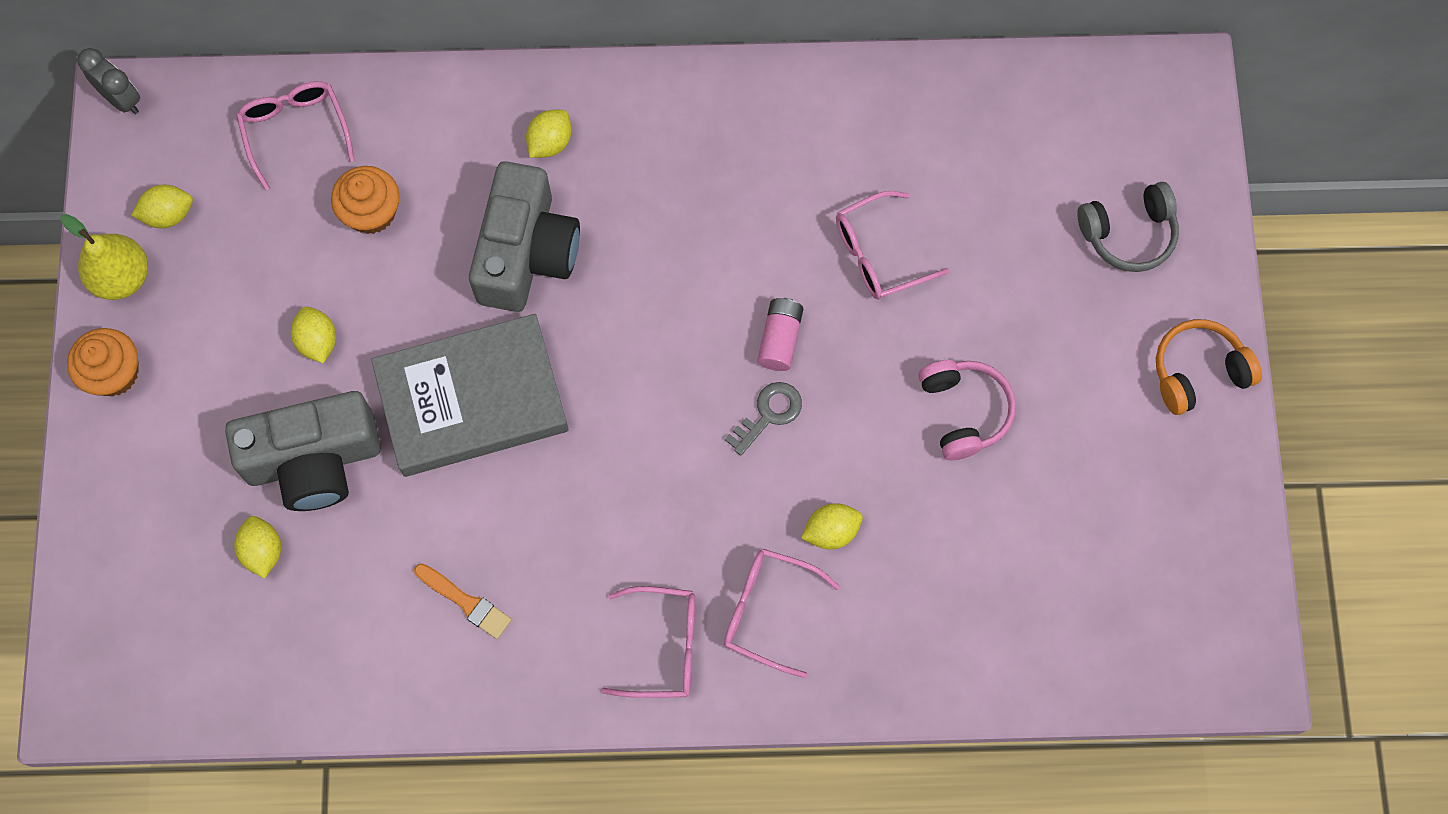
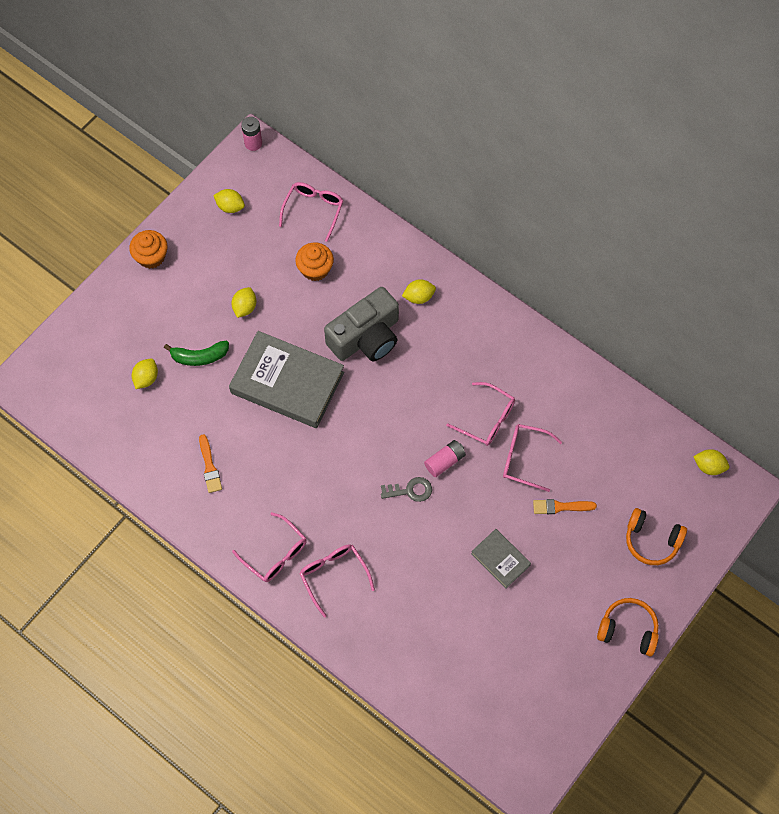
camera: 40 degrees right, 5 degrees down
yellow pear [61,214,148,300] -> none
grey clock [77,48,140,114] -> pink battery [241,117,262,151]
grey camera [225,391,381,511] -> green banana [164,341,229,366]
yellow lemon [801,503,863,549] -> yellow lemon moved to [693,449,729,475]
pink headphones [919,360,1016,460] -> grey book [471,529,531,589]
grey headphones [1077,182,1179,272] -> orange headphones [626,508,687,565]
none -> pink glasses [446,382,515,446]
none -> orange brush [533,499,597,514]

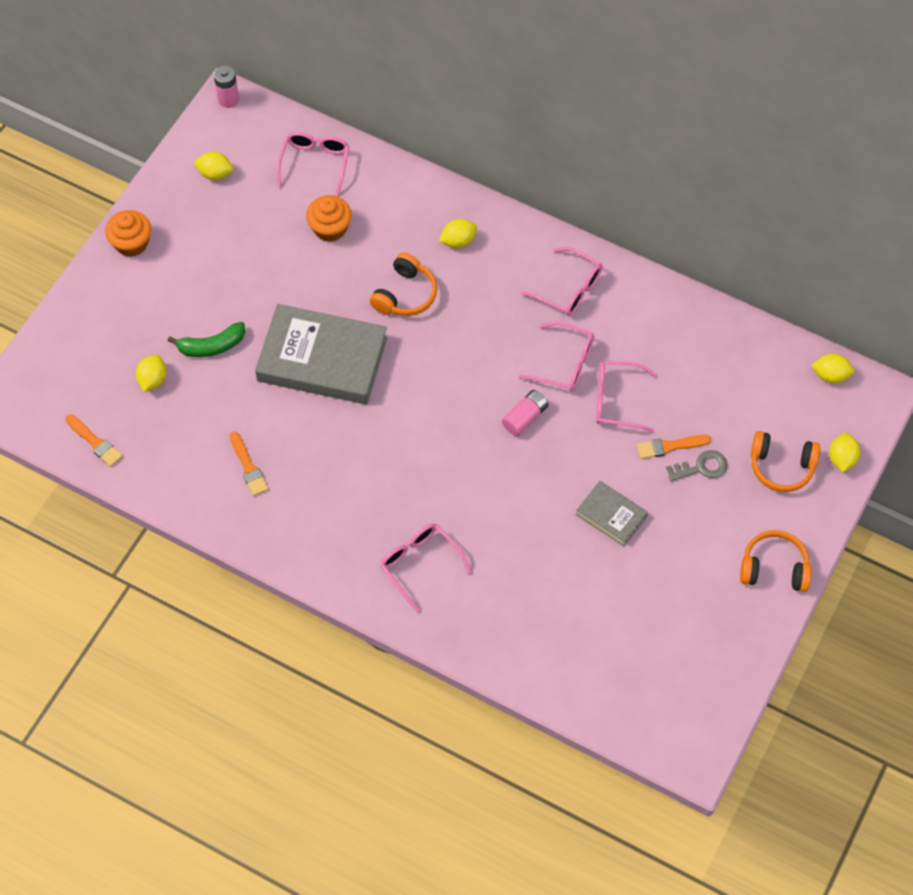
camera: 10 degrees left, 5 degrees down
yellow lemon [232,287,256,318] -> yellow lemon moved to [829,433,860,472]
pink glasses [232,512,307,582] -> pink glasses moved to [521,247,602,316]
grey camera [324,287,399,361] -> orange headphones [370,252,437,316]
grey key [381,477,432,502] -> grey key moved to [666,450,727,481]
none -> orange brush [65,415,123,467]

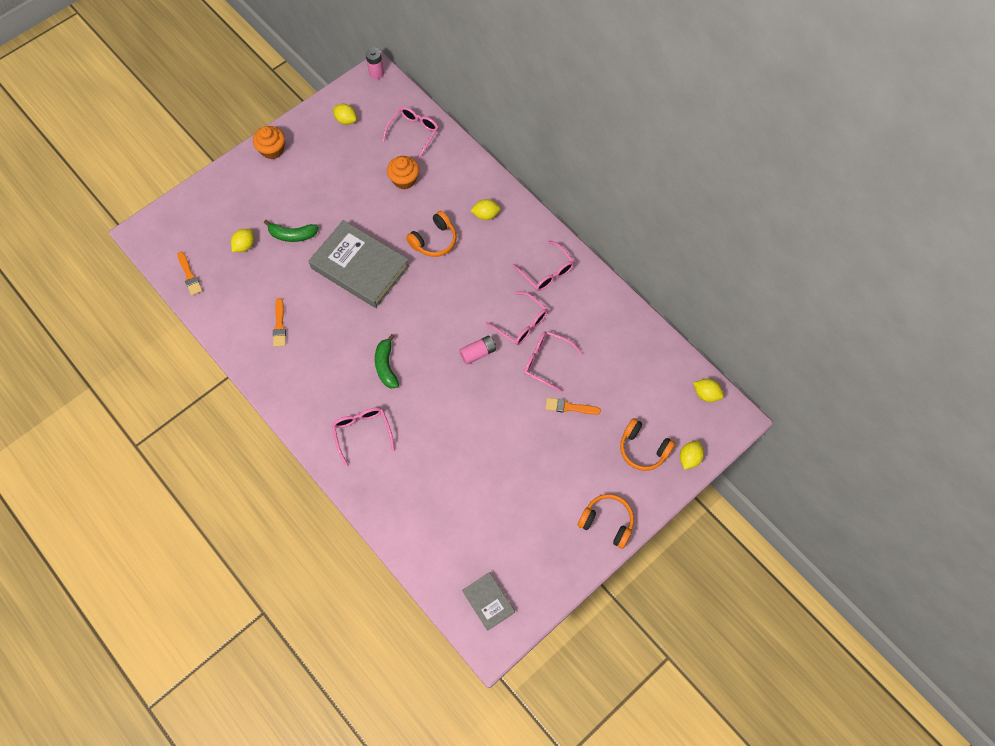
camera: 20 degrees right, 5 degrees up
grey book [576,481,648,546] -> grey book moved to [462,572,515,631]
grey key [666,450,727,481] -> none
none -> green banana [375,334,399,388]

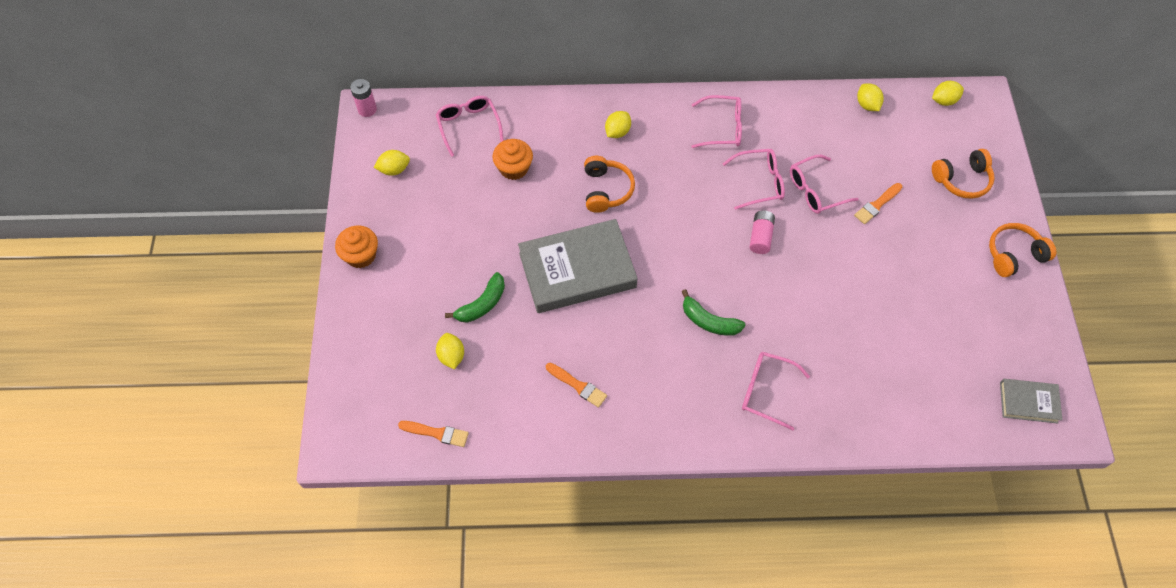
camera: 50 degrees left, 5 degrees down
yellow lemon [680,441,704,470] -> yellow lemon moved to [857,84,884,111]

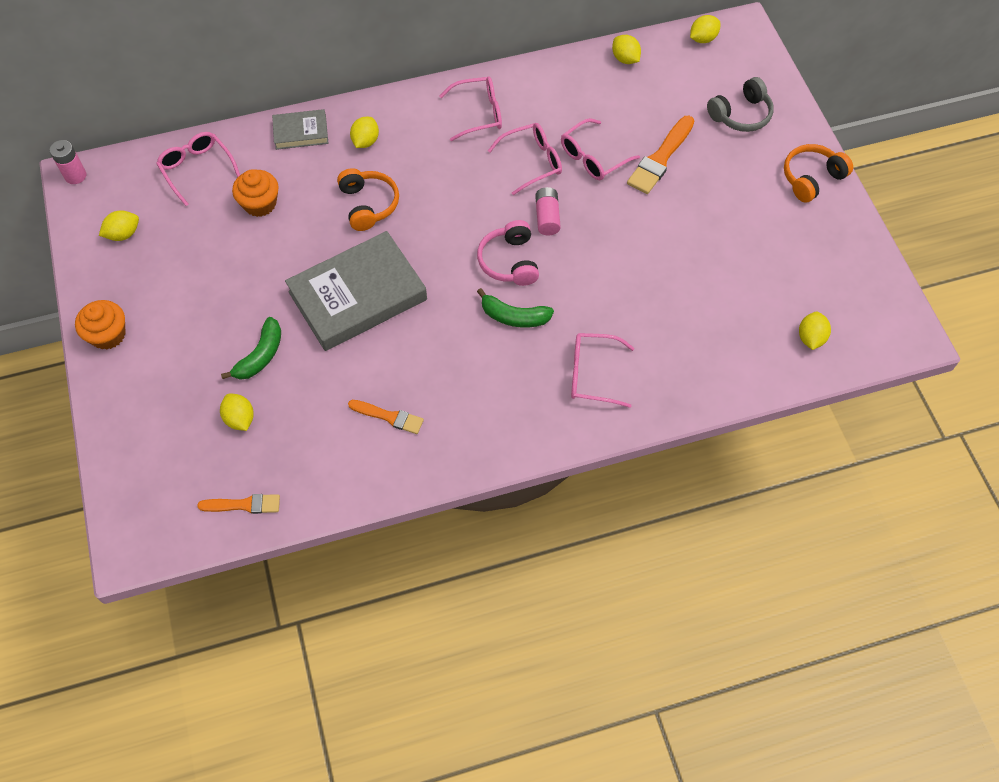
camera: 15 degrees left, 0 degrees up
orange brush [854,183,902,224] -> orange brush [627,116,694,194], size x1.59
orange headphones [932,149,995,199] -> grey headphones [707,77,774,132]
grey book [1000,379,1063,424] -> grey book moved to [272,109,328,150]
none -> pink headphones [477,220,539,286]
none -> yellow lemon [799,312,831,350]

